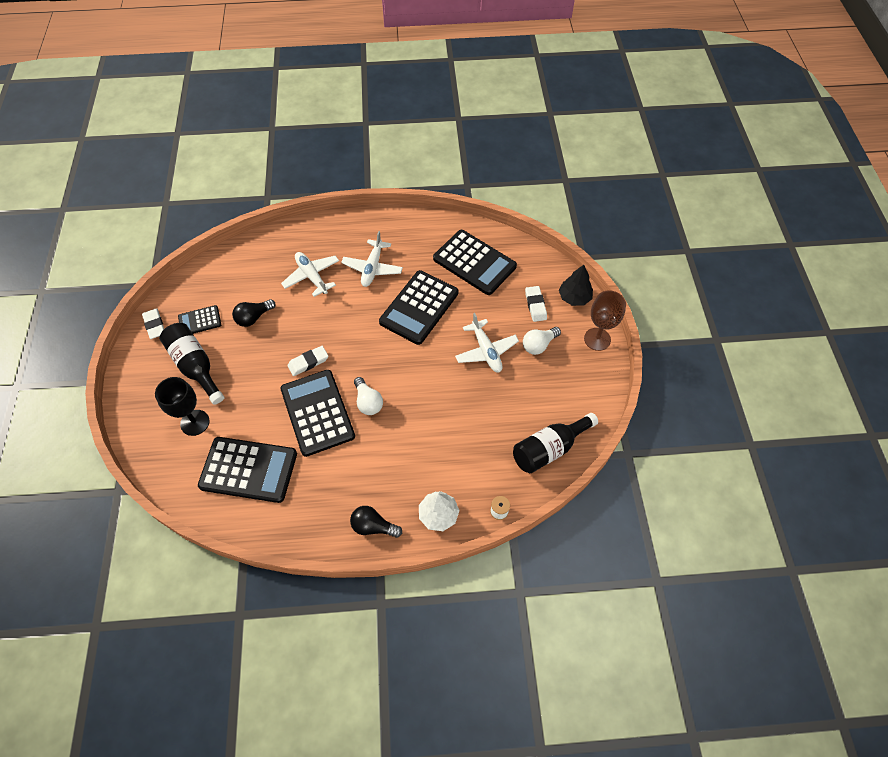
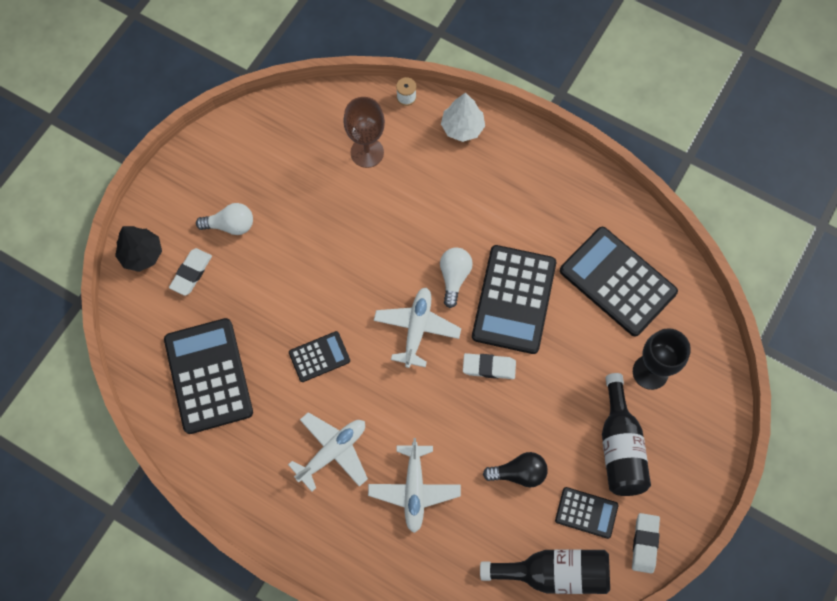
camera: 145 degrees left, 10 degrees up
black light bulb [350,506,402,538] -> none
black calculator [379,270,458,345] -> black calculator [289,331,350,382], size x0.51
white plane [455,313,519,372] -> white plane moved to [374,288,461,368]
black bottle [513,413,598,473] -> black bottle moved to [480,549,610,594]
brown goblet [584,290,626,351] -> brown goblet moved to [343,97,385,168]

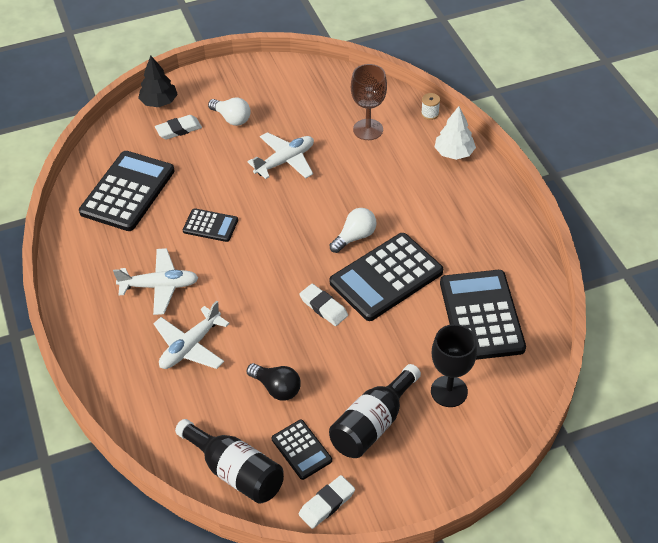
camera: 40 degrees right, 20 degrees down
white plane [374,288,461,368] -> white plane moved to [247,132,314,179]

